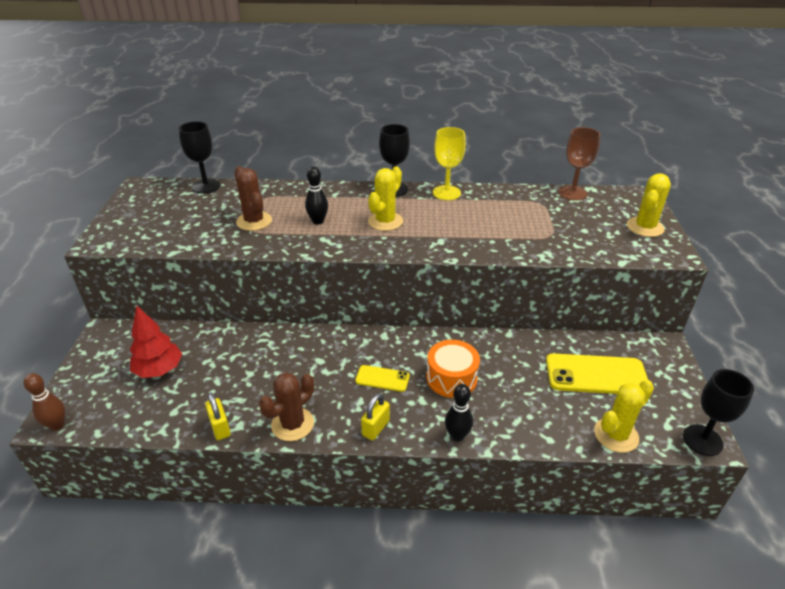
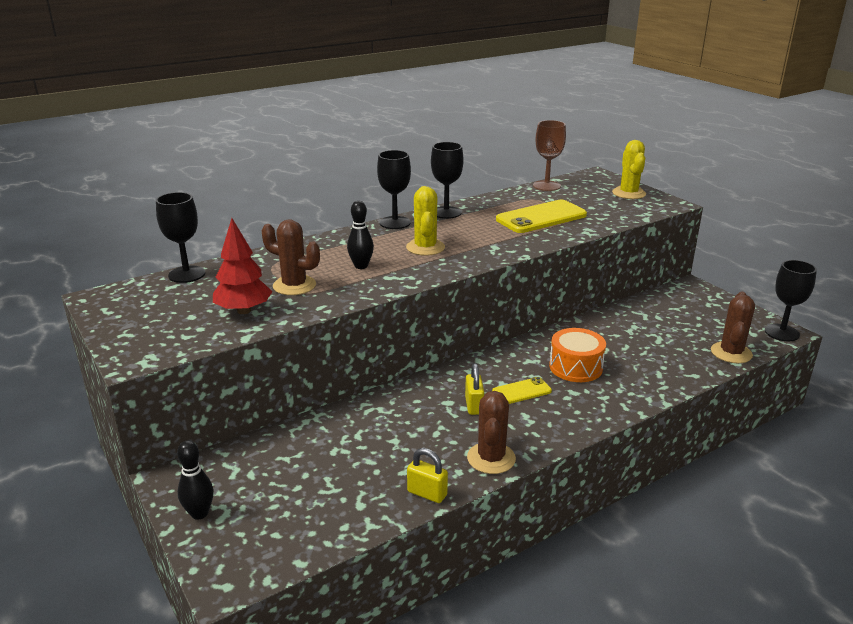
camera: 35 degrees left, 10 degrees down
brown bowling pin [24,373,65,431] -> none
red tree [130,305,182,378] -> red tree moved to [213,218,272,314]
yellow padlock [361,393,390,440] -> yellow padlock moved to [465,363,484,415]
yellow goblet [433,127,466,200] -> black goblet [431,142,464,219]
black bowling pin [445,384,473,442] -> black bowling pin moved to [177,440,214,520]
yellow phone [546,353,648,394] -> yellow phone moved to [496,200,587,233]
yellow cactus [594,380,654,453] -> brown cactus [711,291,755,363]

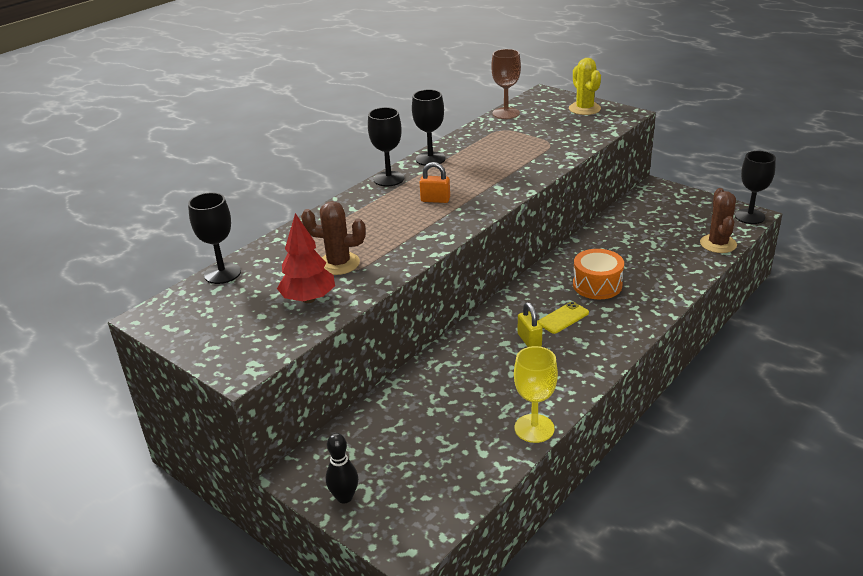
camera: 15 degrees left, 5 degrees up
black bowling pin [347,201,374,269] -> none
yellow cactus [406,186,445,256] -> orange padlock [420,162,450,203]
yellow padlock [407,448,448,503] -> yellow goblet [514,346,558,443]
brown cactus [467,391,516,474] -> none
yellow phone [496,200,587,233] -> none

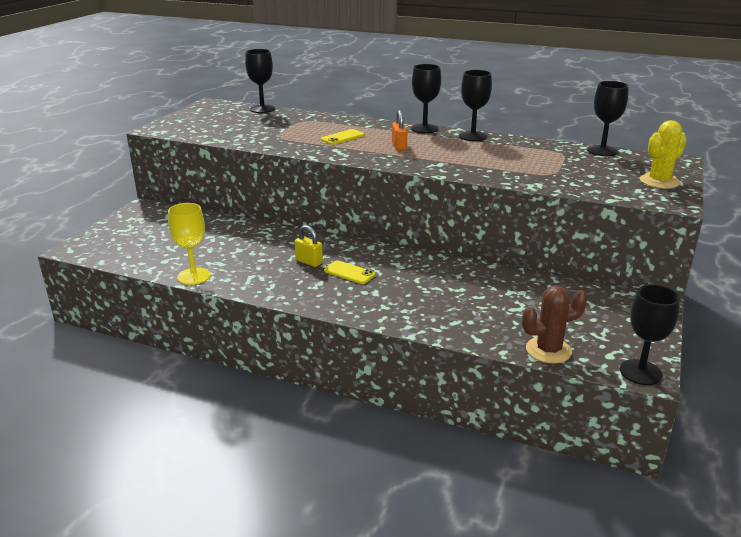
camera: 70 degrees right, 5 degrees down
red tree [277,213,335,303] -> none
brown cactus [301,201,366,275] -> none
black bowling pin [326,433,358,504] -> none
brown goblet [491,49,521,119] -> black goblet [587,81,629,156]
yellow padlock [518,302,542,347] -> yellow padlock turned 75 degrees clockwise [295,225,323,267]
orange drum [573,249,624,299] -> none
none -> yellow phone [321,129,364,145]

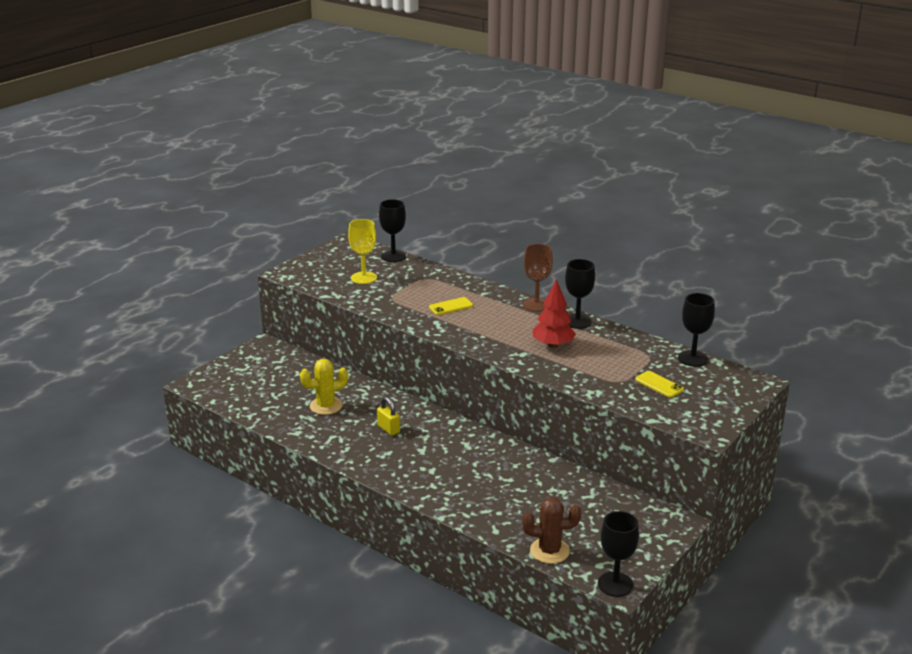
camera: 15 degrees right, 0 degrees up
yellow goblet [168,203,211,285] -> yellow goblet moved to [348,219,377,284]
yellow phone [324,260,375,284] -> yellow phone moved to [635,371,684,398]
orange padlock [392,110,407,150] -> none
black goblet [411,64,441,133] -> brown goblet [523,244,553,312]
yellow cactus [640,120,687,189] -> yellow cactus moved to [300,359,348,415]
none -> red tree [533,279,576,348]

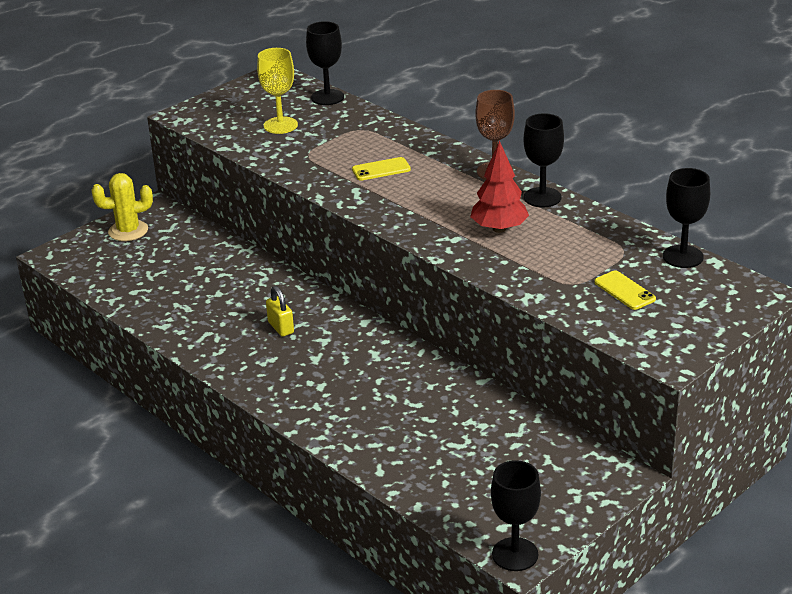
camera: 10 degrees right, 5 degrees up
yellow cactus [300,359,348,415] -> yellow cactus moved to [92,173,153,241]
brown cactus [522,497,581,564] -> none

